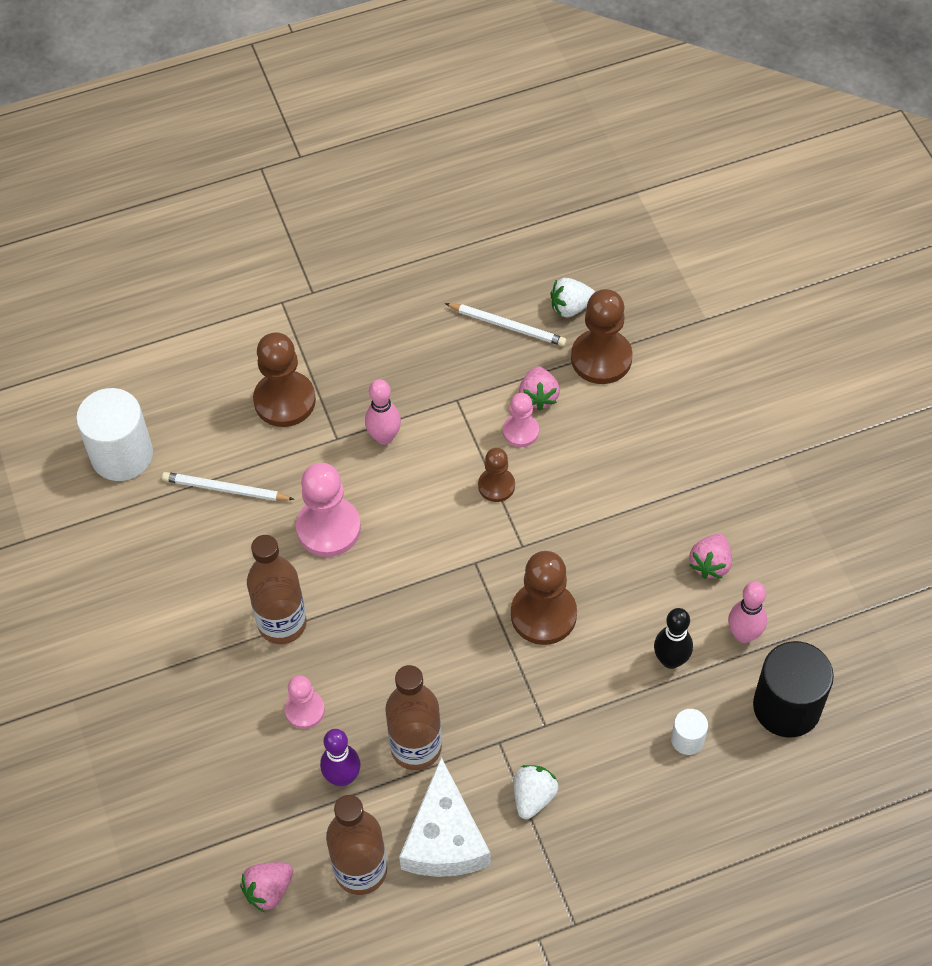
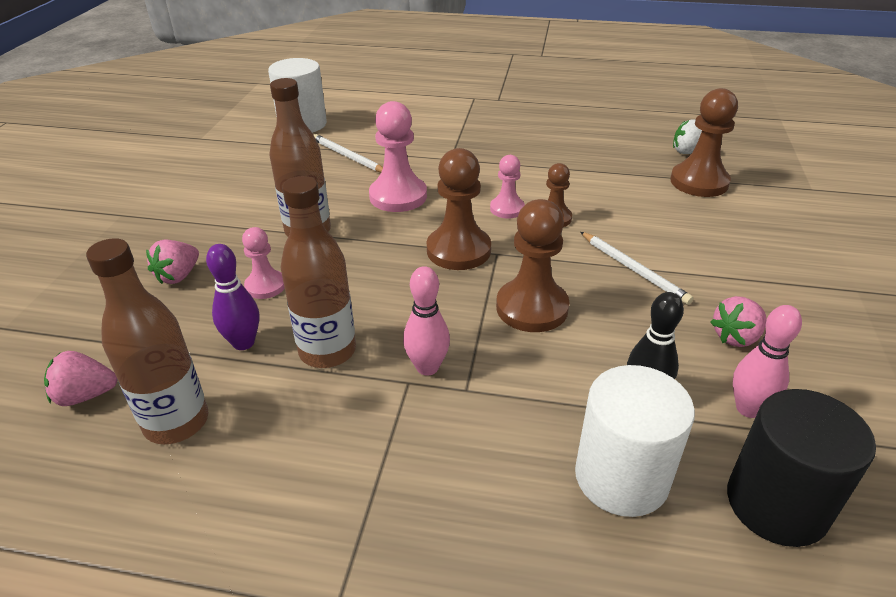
camera: 30 degrees right, 20 degrees down
brown pawn [253,332,316,427] -> brown pawn moved to [427,148,491,270]
pink bowling pin [365,379,401,445] -> pink bowling pin moved to [403,266,450,376]
white cheese [399,757,491,877] -> none
white pencil [445,303,567,346] -> white pencil moved to [580,232,694,305]
pink pawn [503,393,539,447] -> pink pawn moved to [490,155,525,218]
white strawberry [514,765,559,819] -> none
pink strawberry [519,366,560,411] -> pink strawberry moved to [146,240,199,284]
white cylinder [671,709,708,755] -> white cylinder [575,365,695,517], size x2.06

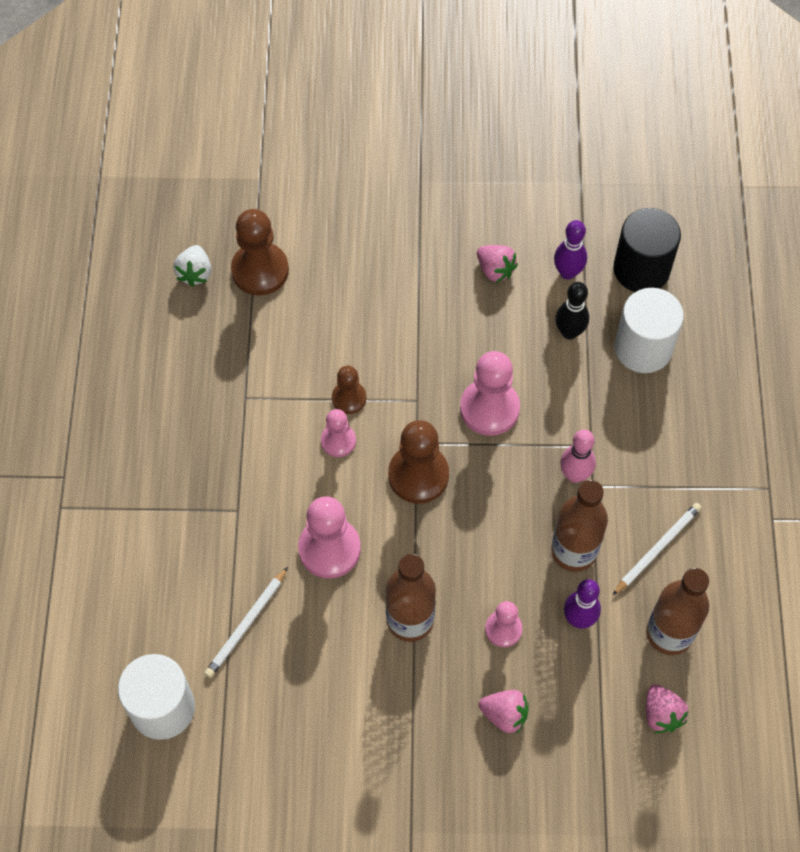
camera: 100 degrees left, 25 degrees up
brown pawn [496,199,569,332] -> pink pawn [460,351,520,436]
white pencil [580,232,694,305] -> white pencil moved to [612,503,702,596]
pink bowling pin [733,305,802,418] -> purple bowling pin [554,220,587,280]

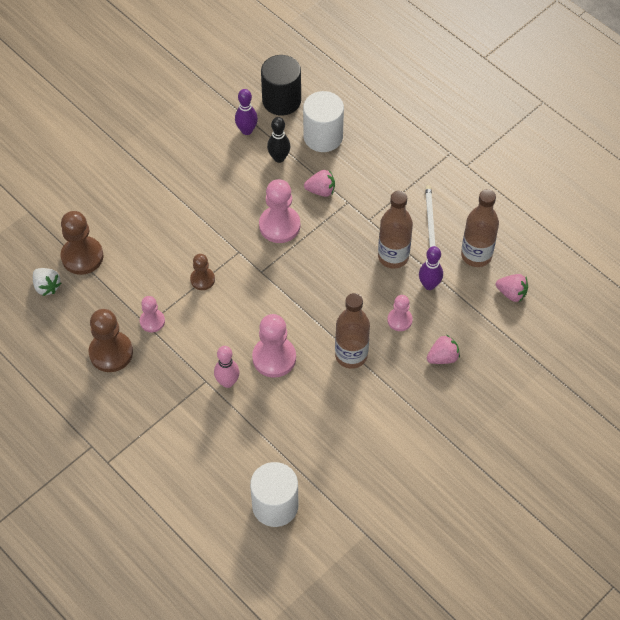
camera: 45 degrees left, 5 degrees down
white pencil [204,567,288,678] -> none
pink pawn [321,409,356,457] -> pink pawn moved to [140,296,165,332]
brown pawn [388,420,449,504] -> brown pawn moved to [89,309,133,372]
pink strawberry [477,245,518,283] -> pink strawberry moved to [304,170,335,197]
pink bowling pin [560,430,596,483] -> pink bowling pin moved to [214,346,239,388]

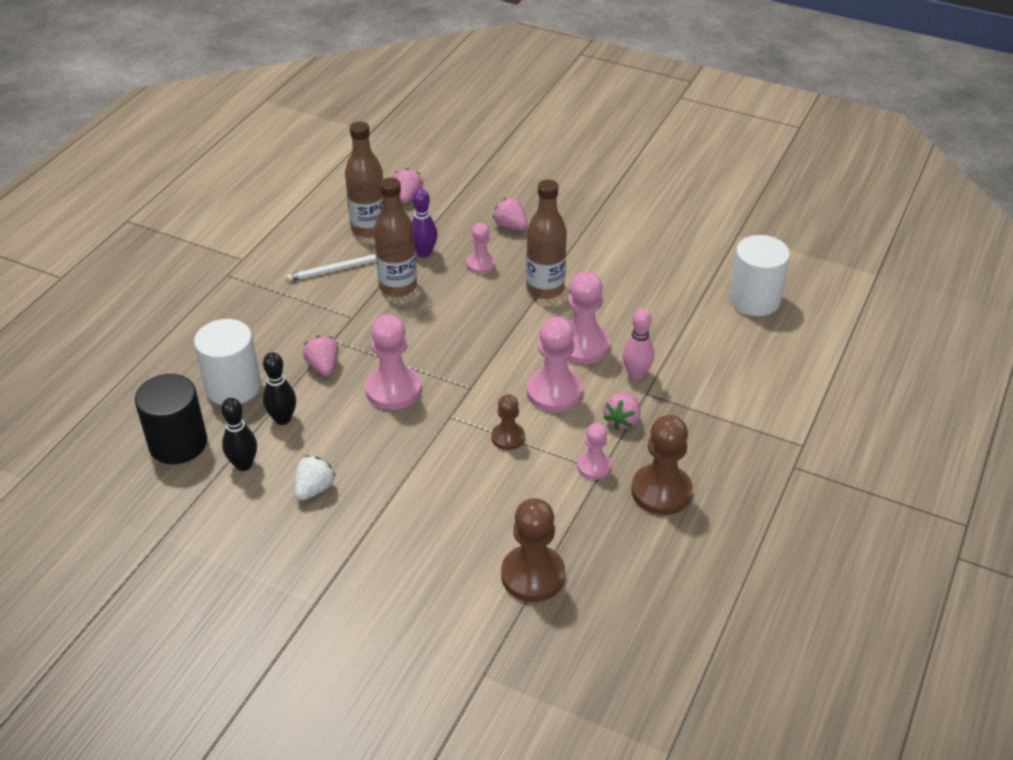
camera: 110 degrees left, 15 degrees down
white strawberry [33,268,62,296] -> white strawberry moved to [295,456,336,500]
purple bowling pin [235,89,258,135] -> black bowling pin [221,398,257,471]
none -> pink pawn [527,317,583,412]
none -> pink strawberry [603,392,640,430]

